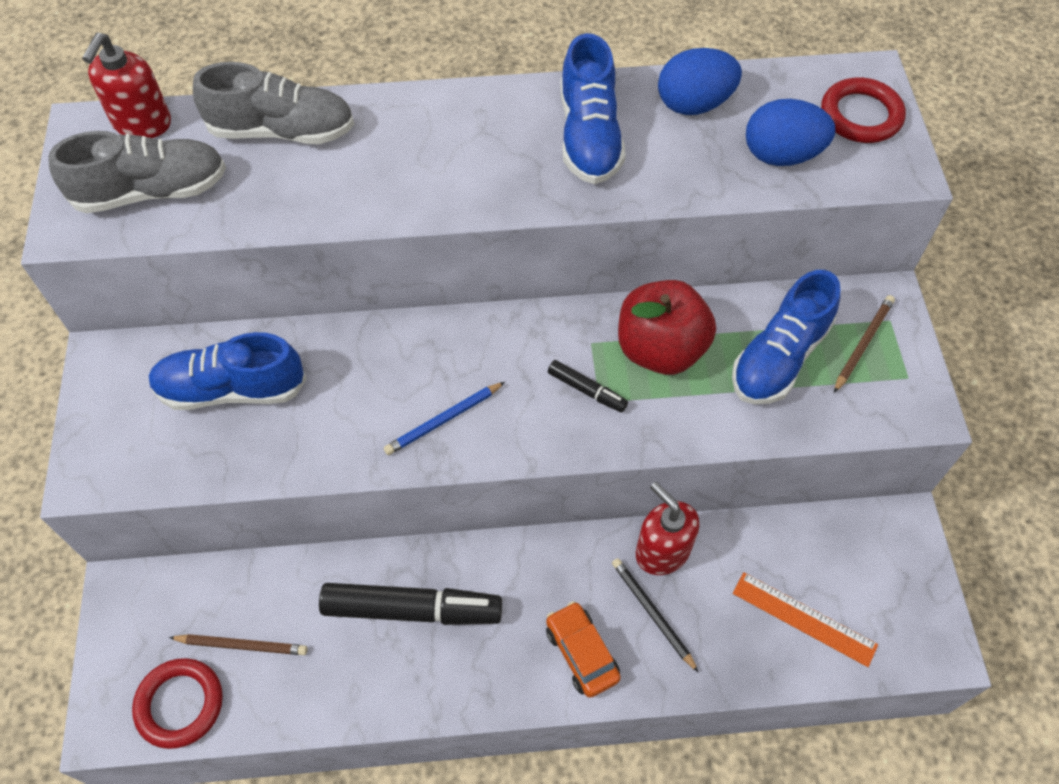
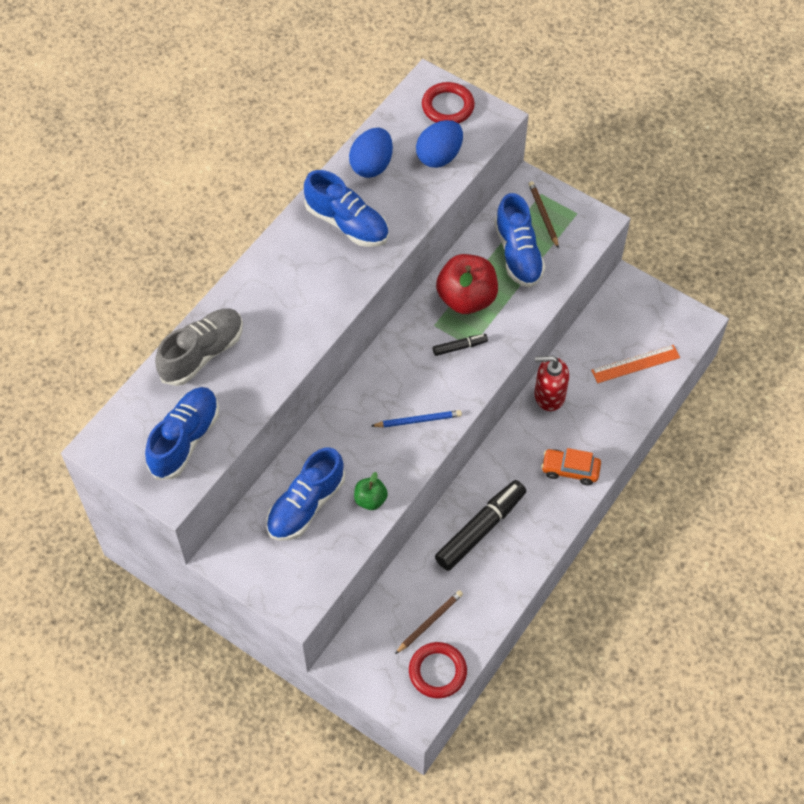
camera: 50 degrees left, 0 degrees up
grey shoe [48,131,226,213] -> blue shoe [145,387,219,480]
red soap dispenser [82,33,171,138] -> none
blue pencil [384,382,505,455] -> blue pencil turned 105 degrees counterclockwise [371,410,462,428]
black pencil [612,558,699,673] -> none
none -> green apple [354,472,388,510]

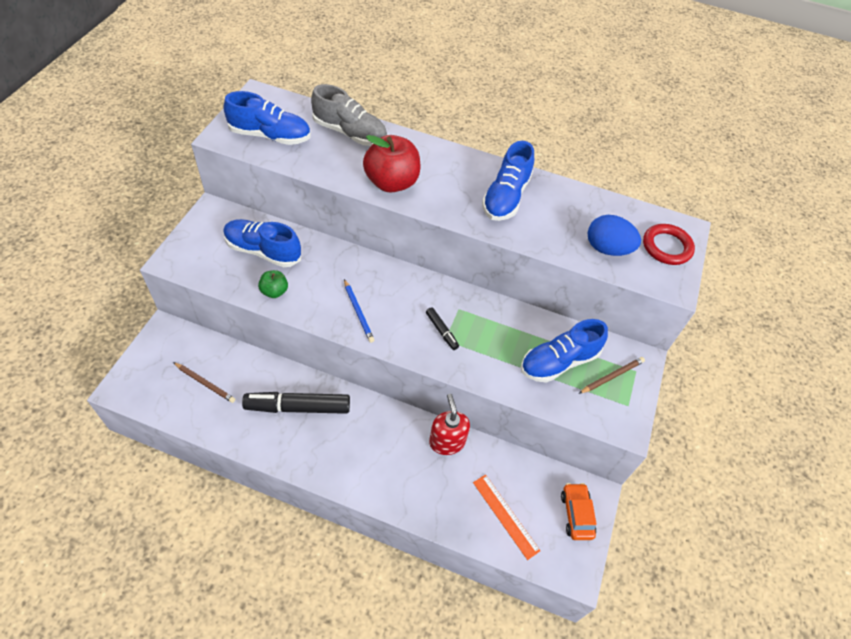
camera: 70 degrees right, 5 degrees down
blue egg [349,127,393,178] -> none
red ring [409,642,467,699] -> none
black marker [435,480,526,571] -> black marker turned 150 degrees clockwise [242,392,350,414]
red apple [436,254,498,314] -> red apple moved to [363,135,421,193]
orange car [541,448,601,485] -> orange car moved to [561,483,597,540]

